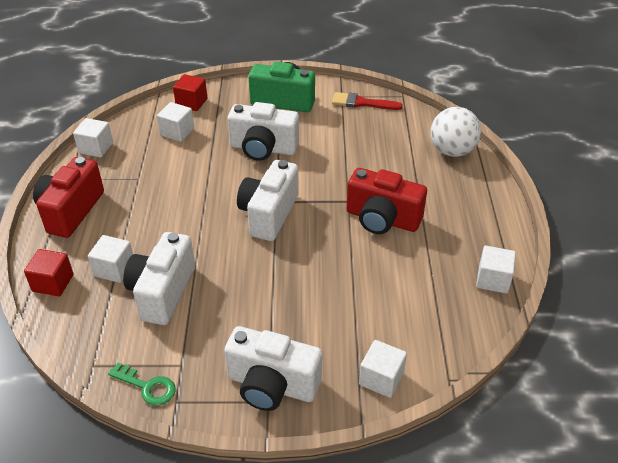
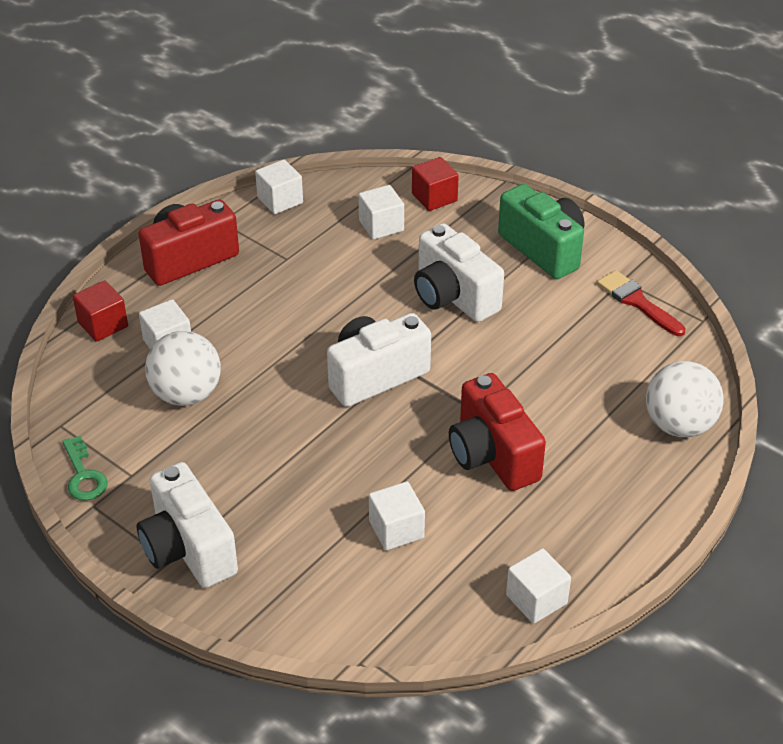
camera: 40 degrees right, 0 degrees up
white camera [123,232,195,325] -> white ball [145,331,221,406]
white cube [359,340,407,398] -> white cube moved to [369,482,425,550]

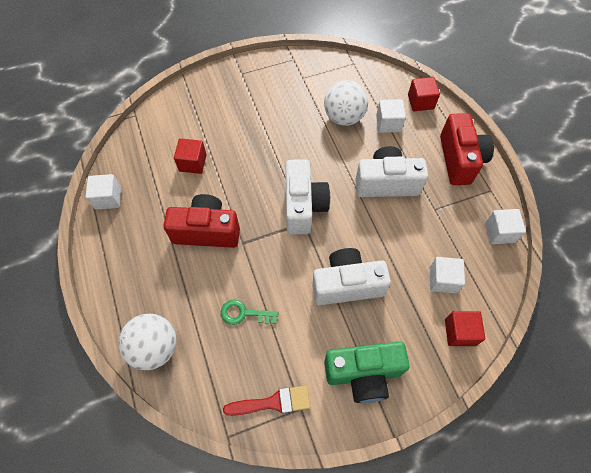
camera: 120 degrees right, 20 degrees up
green key [62,436,108,501] -> green key moved to [221,300,279,325]
white camera [137,462,238,588] -> white camera moved to [355,146,428,197]
white cube [369,482,425,550] -> red cube [174,138,207,174]

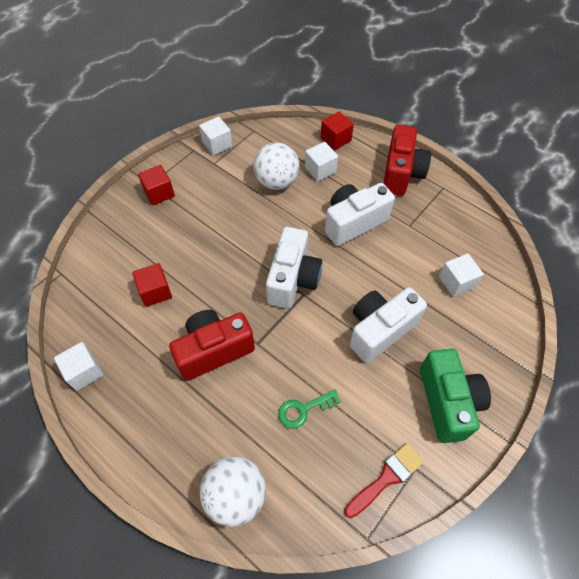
camera: 30 degrees left, 5 degrees down
white camera [286,159,330,234] -> white camera turned 45 degrees clockwise [266,227,322,309]
green camera [324,341,410,403] -> green camera turned 60 degrees counterclockwise [420,349,491,443]
red camera [440,113,494,185] -> red camera turned 45 degrees clockwise [383,125,431,196]
red cube [445,311,485,346] -> red cube moved to [138,165,175,205]
white cube [485,209,526,244] -> white cube moved to [199,117,232,155]

